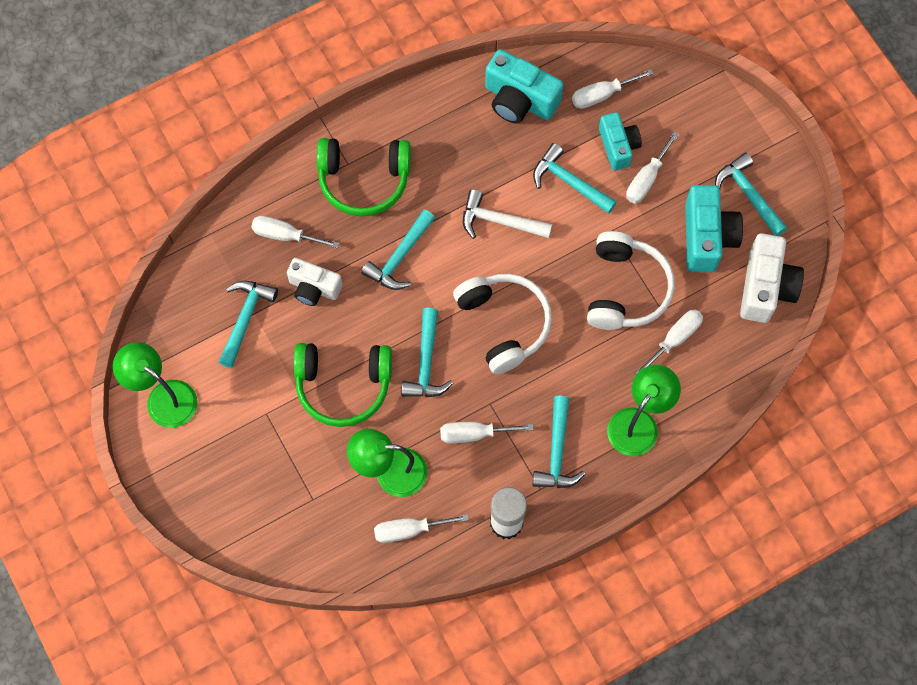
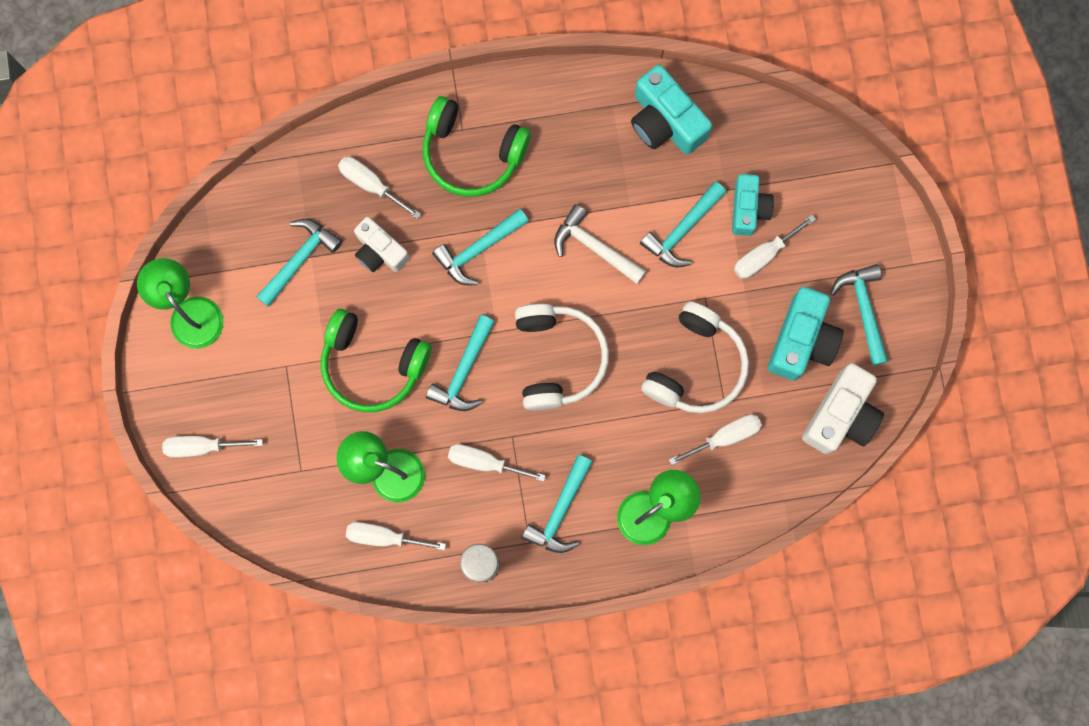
camera: 20 degrees right, 10 degrees up
turquoise hammer [533,143,617,214] -> turquoise hammer turned 105 degrees counterclockwise [640,182,726,267]
white screwdriver [572,69,654,109] -> white screwdriver moved to [162,436,263,458]

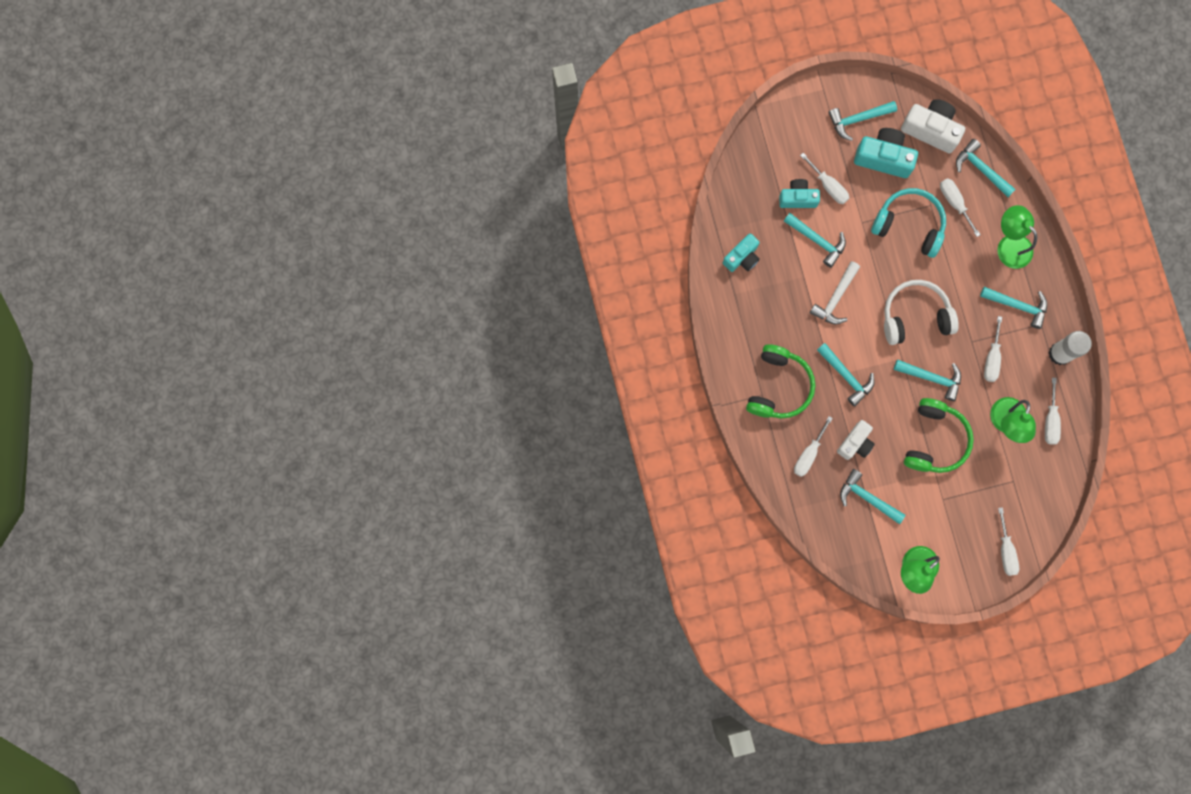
camera: 95 degrees left, 0 degrees up
turquoise camera [631,65,712,155] -> turquoise camera [723,233,760,272], size x0.66
white headphones [641,302,749,413] -> turquoise headphones [871,188,946,258]
none -> turquoise hammer [956,139,1016,197]

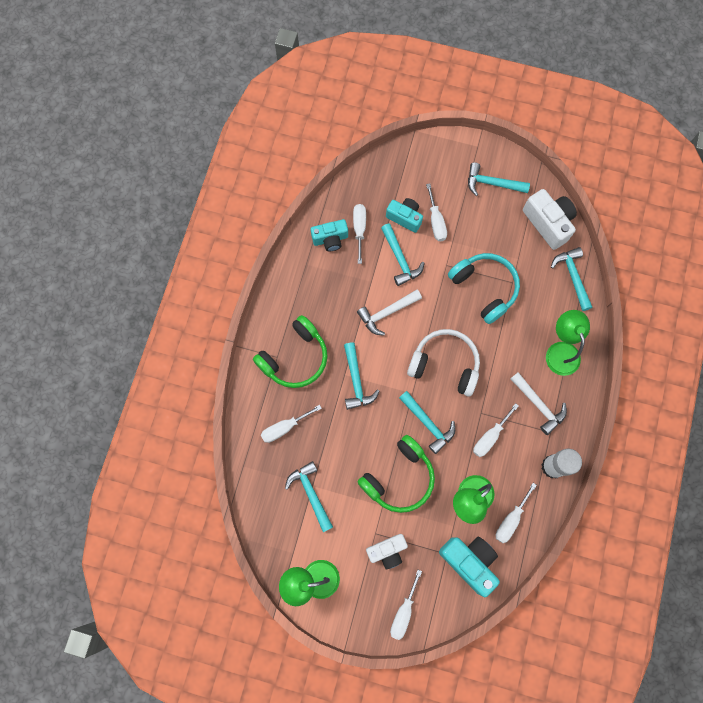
camera: 30 degrees right, 5 degrees down
white camera [837,420,875,460] -> white camera moved to [366,534,408,569]
turquoise camera [854,128,918,178] -> turquoise camera moved to [439,537,500,597]
white screwdriver [940,178,981,237] -> white screwdriver moved to [353,204,366,264]
turquoise hammer [980,287,1047,329] -> white hammer [511,372,567,435]

